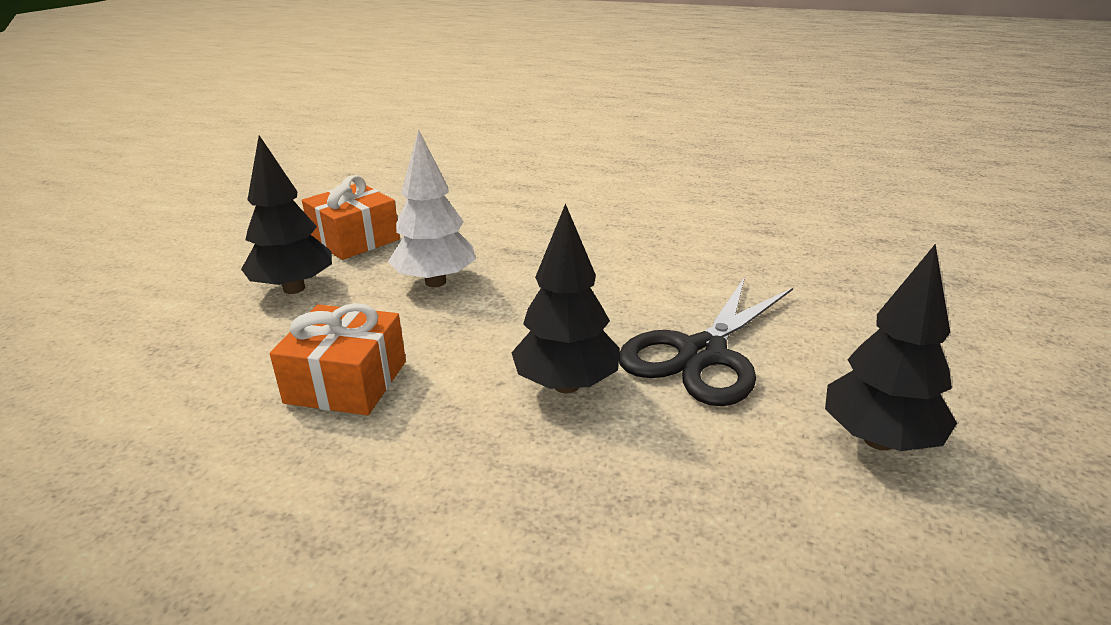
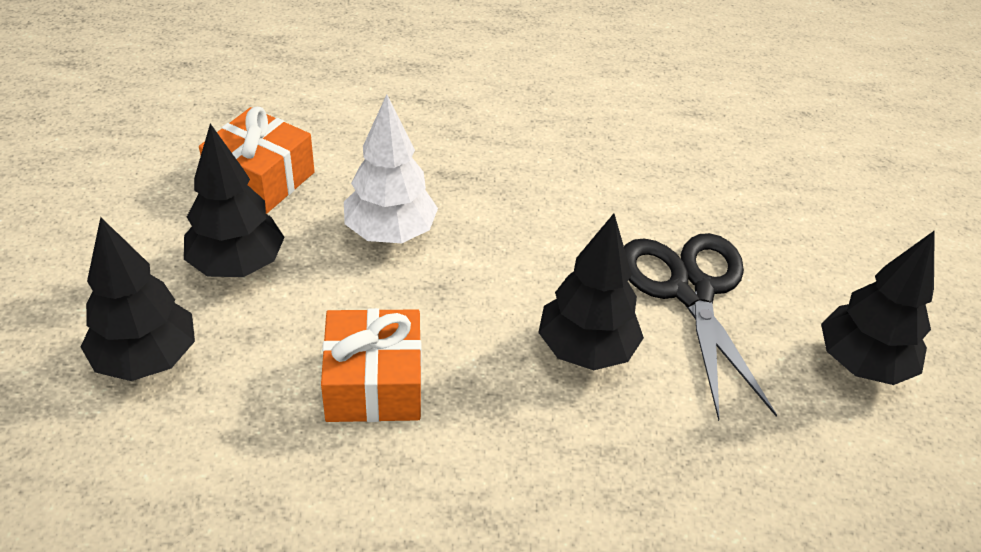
camera: 20 degrees left, 15 degrees up
black scissors [619,277,793,406] -> black scissors turned 150 degrees clockwise [624,233,777,421]
none -> black tree [81,217,195,381]

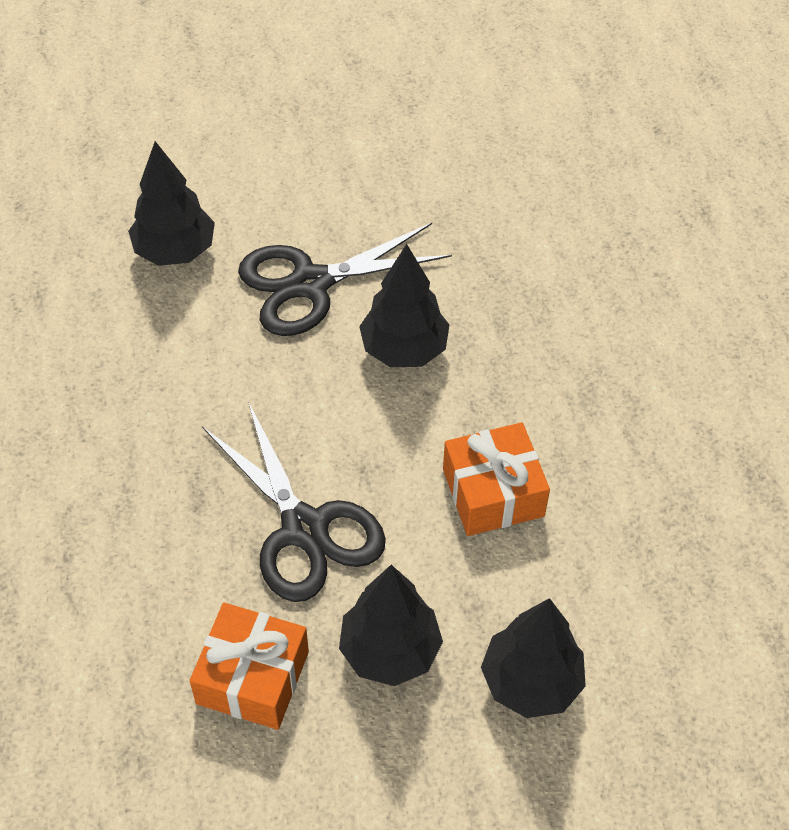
camera: 100 degrees left, 10 degrees up
white tree [344,94,438,243] -> black scissors [202,402,386,602]
black tree [821,230,935,385] -> black tree moved to [128,141,215,266]

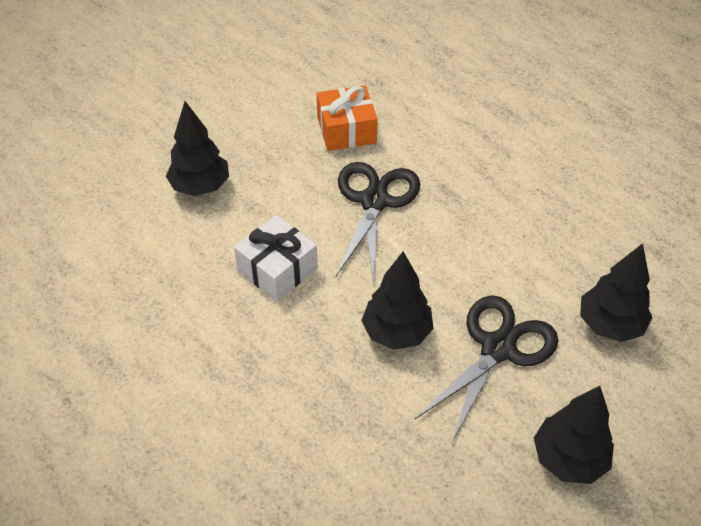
camera: 150 degrees right, 5 degrees down
black scissors [202,402,386,602] -> black scissors turned 75 degrees clockwise [336,162,420,282]
black tree [339,565,443,686] -> black tree moved to [534,386,614,484]
orange gift [443,422,550,536] -> white gift [234,215,318,302]

